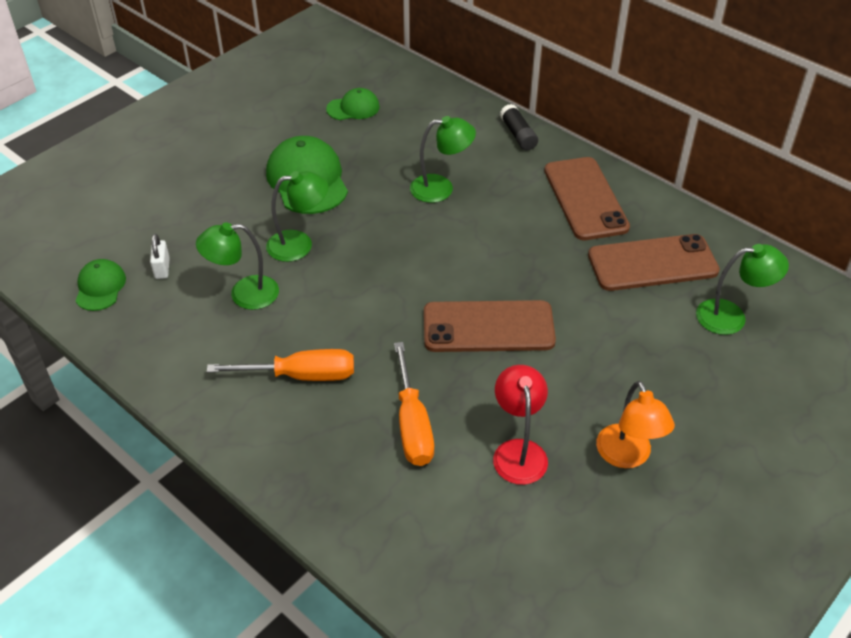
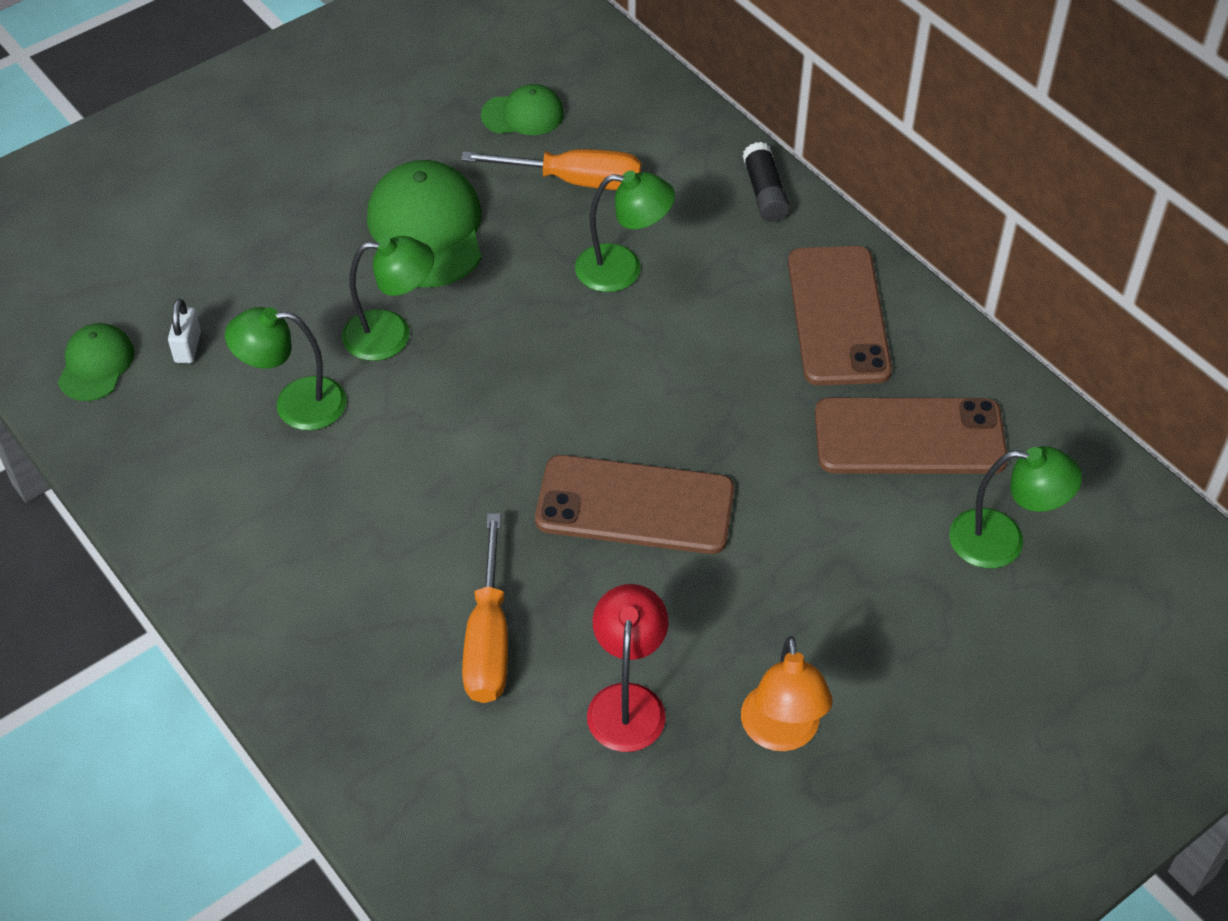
camera: 10 degrees right, 5 degrees up
orange screwdriver [207,349,354,381] -> orange screwdriver moved to [461,149,641,190]

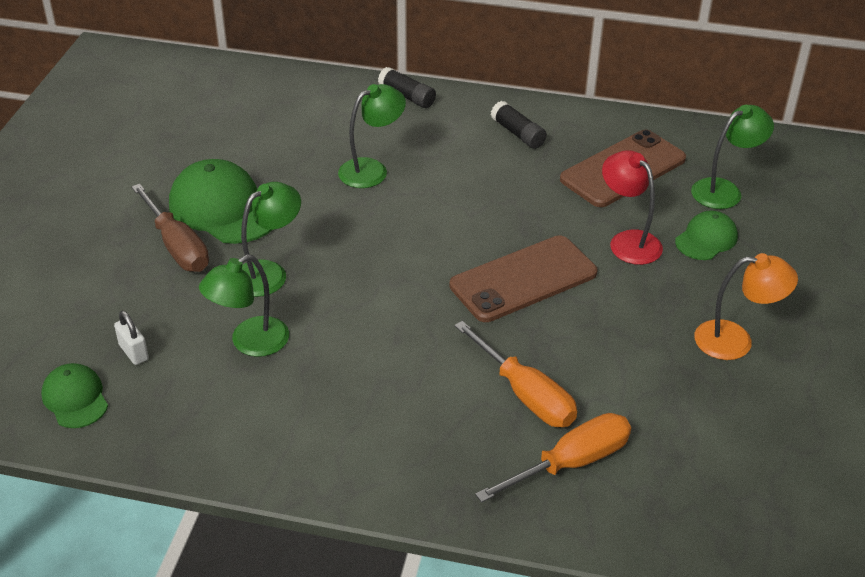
camera: 40 degrees left, 10 degrees down
orange screwdriver [461,149,641,190] -> orange screwdriver moved to [475,413,631,503]
green cap [481,84,564,135] -> green cap moved to [675,211,738,260]
red lamp [587,584,669,752] -> red lamp moved to [602,150,663,265]
orange lamp [741,636,833,751] -> orange lamp turned 45 degrees counterclockwise [694,253,798,360]
brown phone [788,246,892,385] -> black glue stick [491,101,547,149]
none -> brown screwdriver [132,184,209,272]

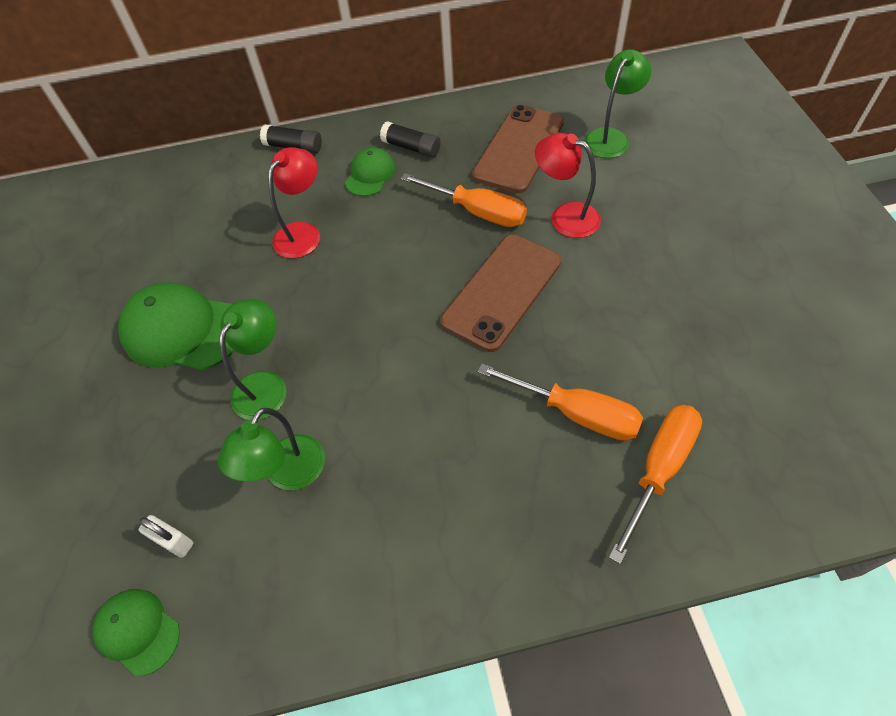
camera: 20 degrees left, 15 degrees up
brown screwdriver [132,184,209,272] -> none
green lamp [338,84,406,188] -> red lamp [268,147,320,258]
green cap [675,211,738,260] -> green cap moved to [345,147,395,196]
orange lamp [694,253,798,360] -> none
none -> orange screwdriver [401,173,527,227]

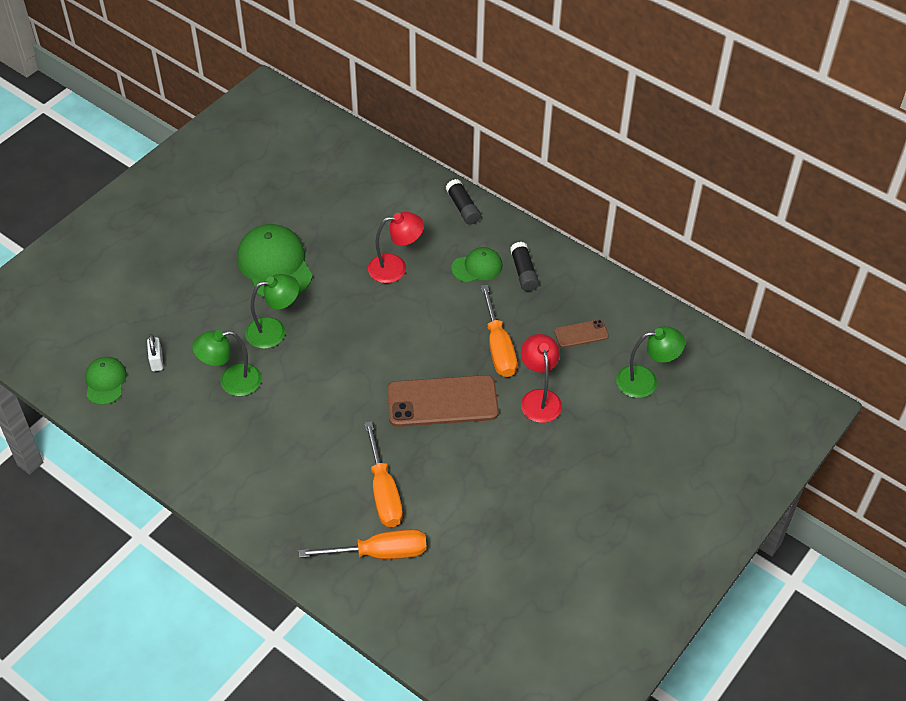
camera: 45 degrees right, 5 degrees down
brown phone [472,104,564,193] -> brown phone [554,319,609,348], size x0.49

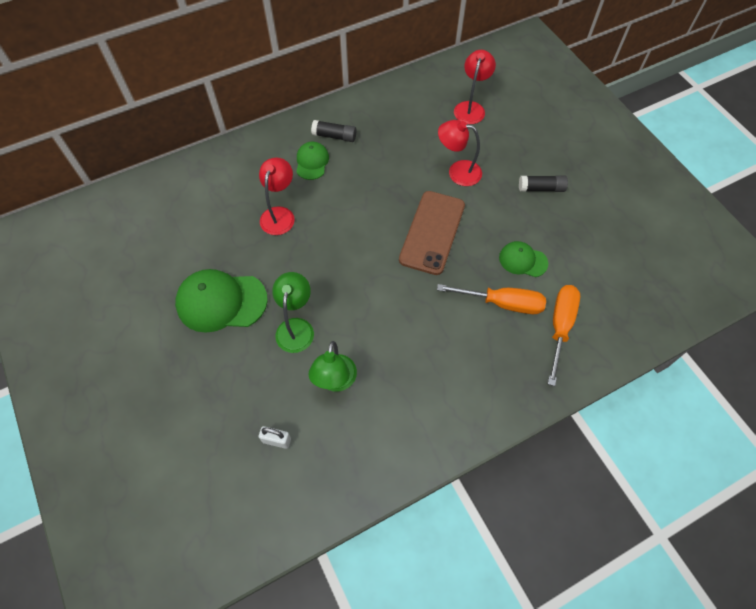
camera: 65 degrees left, 10 degrees up
green cap [85,357,127,405] -> green cap moved to [499,241,548,277]
black glue stick [446,179,481,225] -> black glue stick moved to [519,175,568,192]
orange screwdriver [481,285,517,377] -> none
brown phone [554,319,609,348] -> none
green lamp [616,326,685,398] -> red lamp [454,50,496,124]

